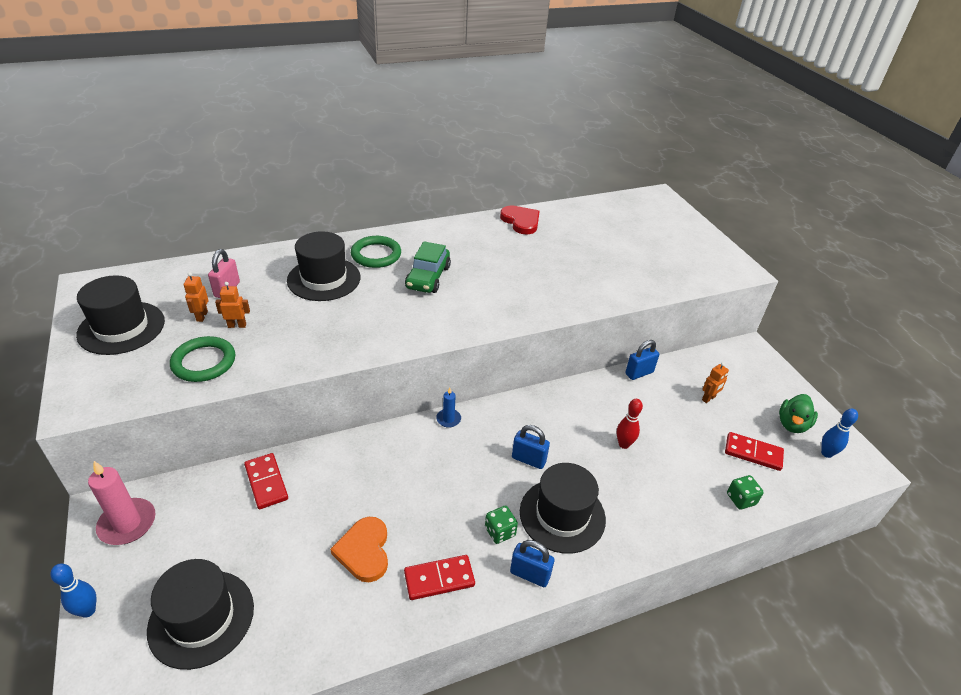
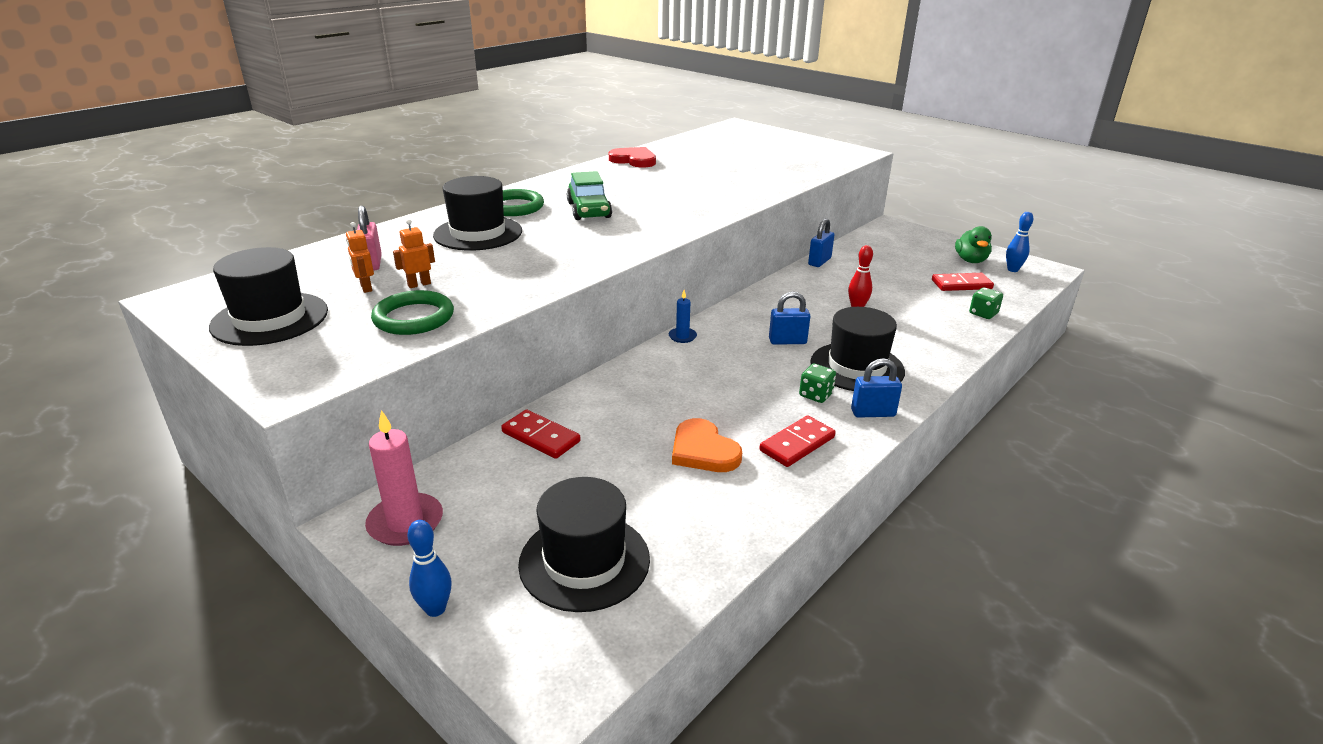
camera: 25 degrees left, 10 degrees down
orange robot [702,362,729,403] -> none

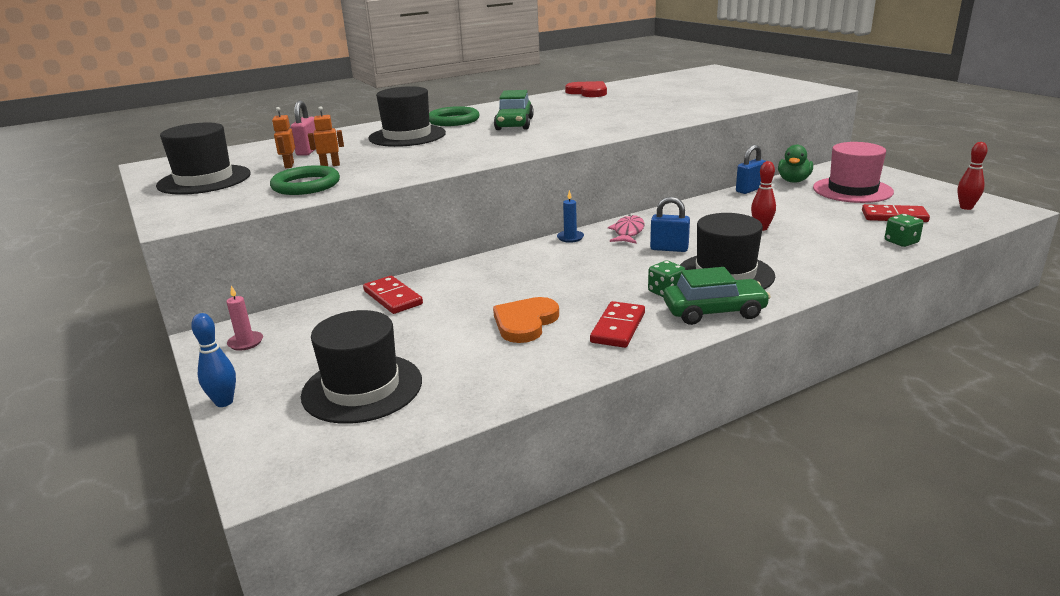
camera: 20 degrees right, 5 degrees down
pink candle [365,410,443,546] -> pink candle [226,286,263,351], size x0.54
orange heart [672,418,742,472] -> orange heart turned 45 degrees clockwise [493,297,559,343]
red domino [759,415,836,467] -> red domino turned 45 degrees counterclockwise [590,301,645,348]
blue padlock [851,358,902,418] -> green car [664,267,771,325]
green duck [955,226,992,263] -> green duck moved to [778,145,813,183]
blue bowling pin [1006,212,1033,272] -> red bowling pin [958,142,988,210]
none -> pink fish [608,214,645,244]
none -> pink hat [813,142,894,203]

